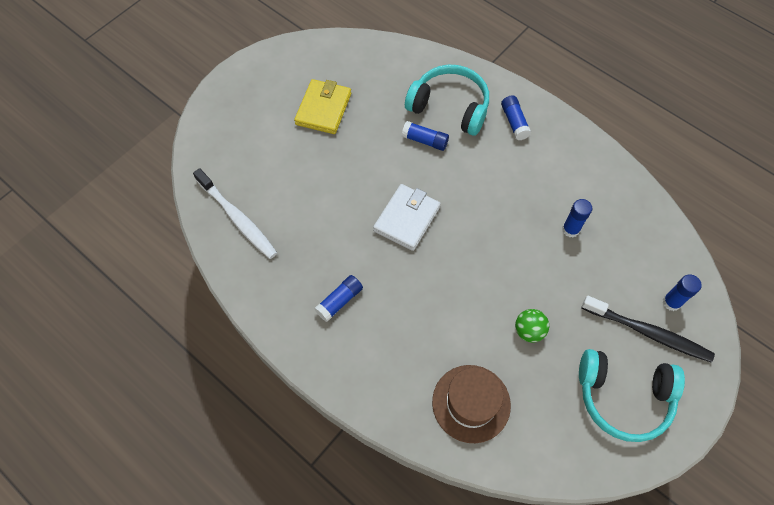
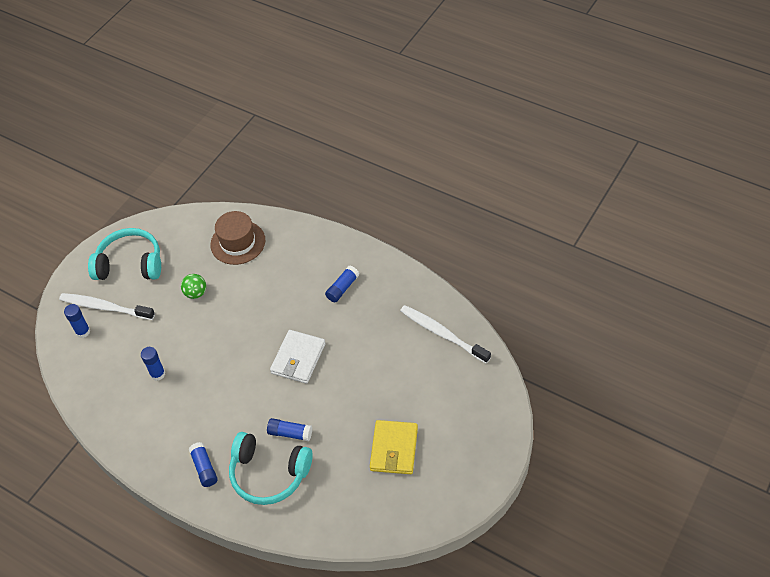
camera: 175 degrees right, 10 degrees down
black toothbrush [582,296,715,363] -> white toothbrush [59,293,155,320]

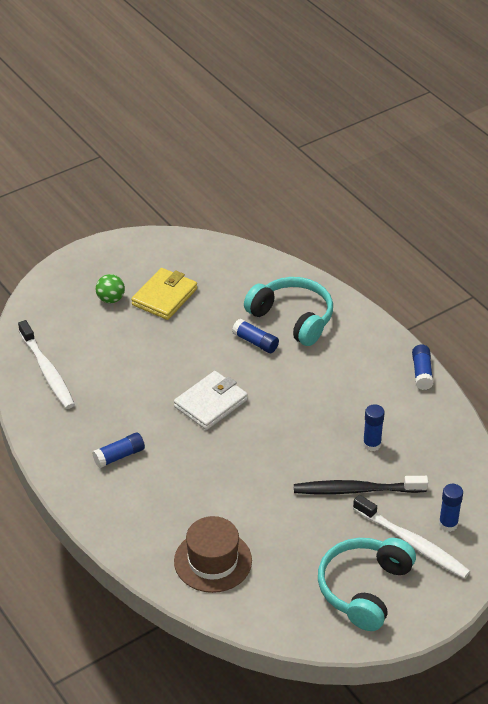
camera: 160 degrees left, 10 degrees down
turquoise headphones [88,228,161,280] -> turquoise headphones turned 90 degrees clockwise [318,538,416,631]
green ball [181,274,206,299] -> green ball moved to [96,274,125,303]
blue glue stick [189,442,218,487] -> blue glue stick moved to [412,345,433,390]
none -> black toothbrush [294,476,428,494]

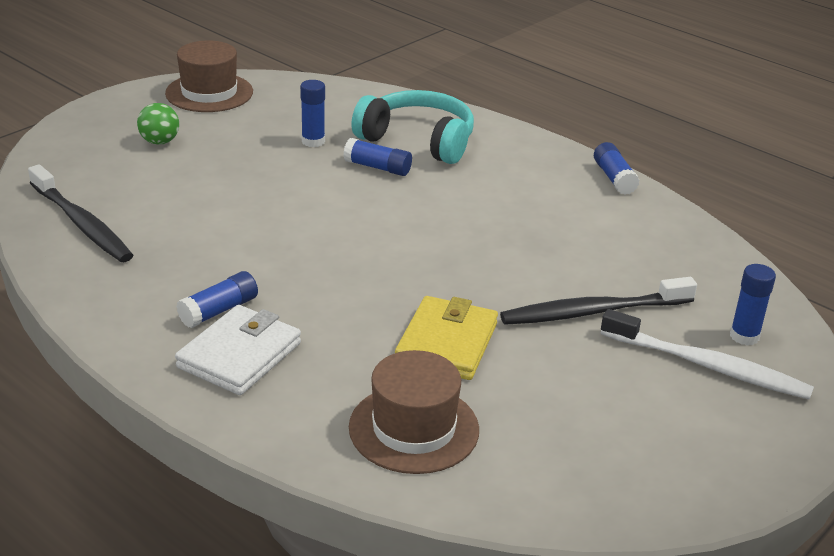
camera: 15 degrees left, 10 degrees down
white toothbrush [18,320,75,409] -> black toothbrush [28,164,133,262]
yellow wallet [131,268,197,320] -> yellow wallet moved to [395,296,498,380]
white wallet [174,371,248,430] -> white wallet moved to [175,305,301,395]
turquoise headphones [318,538,416,631] -> none
blue glue stick [363,404,385,451] -> blue glue stick moved to [300,80,325,147]
none -> brown hat [165,41,253,112]

